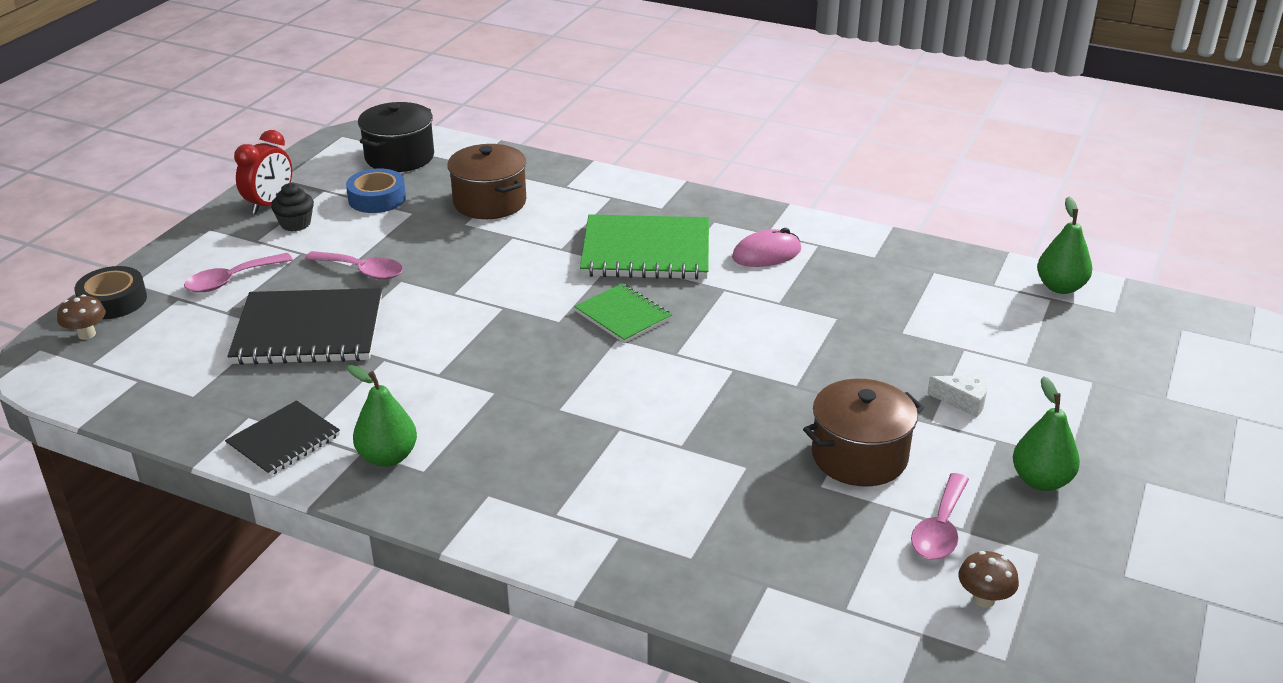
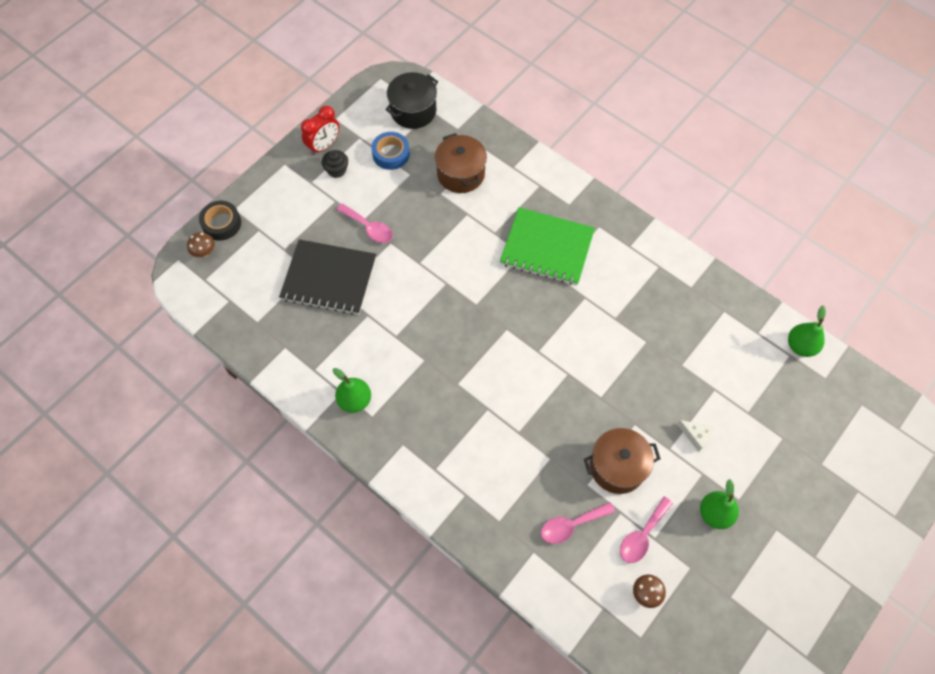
camera: 15 degrees right, 30 degrees up
pink spoon [184,253,293,292] -> pink spoon moved to [541,502,615,544]
black notebook [225,400,340,476] -> none
green notebook [574,284,672,343] -> none
pink mouse [732,228,801,267] -> none

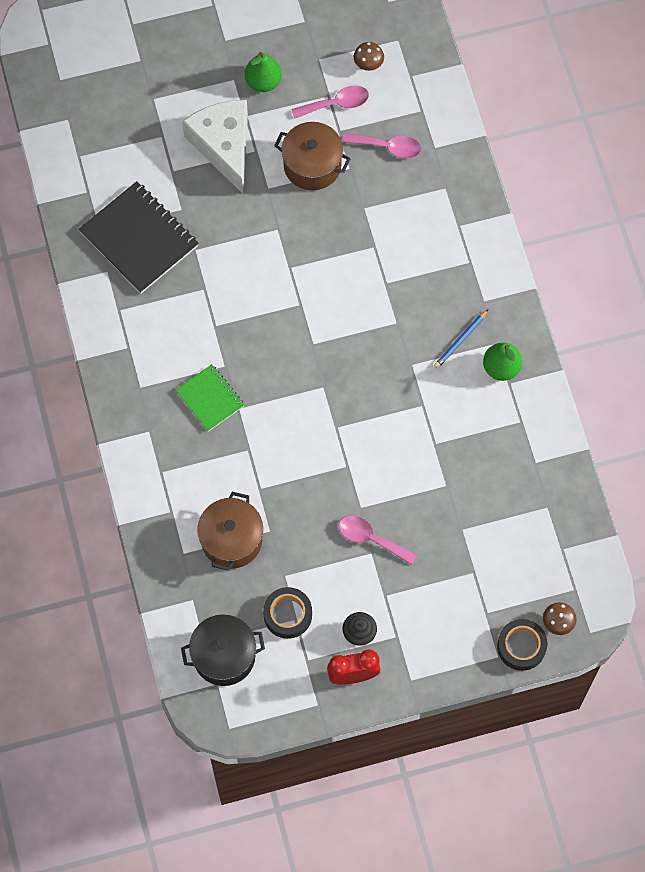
camera: 145 degrees left, 5 degrees up
black notebook [279,239,376,315] -> black notebook moved to [79,181,199,294]
pink spoon [337,204,393,243] -> pink spoon turned 45 degrees counterclockwise [339,515,417,565]
blue tape [371,132,410,170] -> black tape [263,587,312,639]
green notebook [500,207,595,285] -> green notebook [175,364,244,432], size x0.57
white cheese [677,420,714,452] -> white cheese [182,100,248,194], size x2.43
green pear [788,306,826,357] -> none
none -> blue pencil [434,310,488,369]

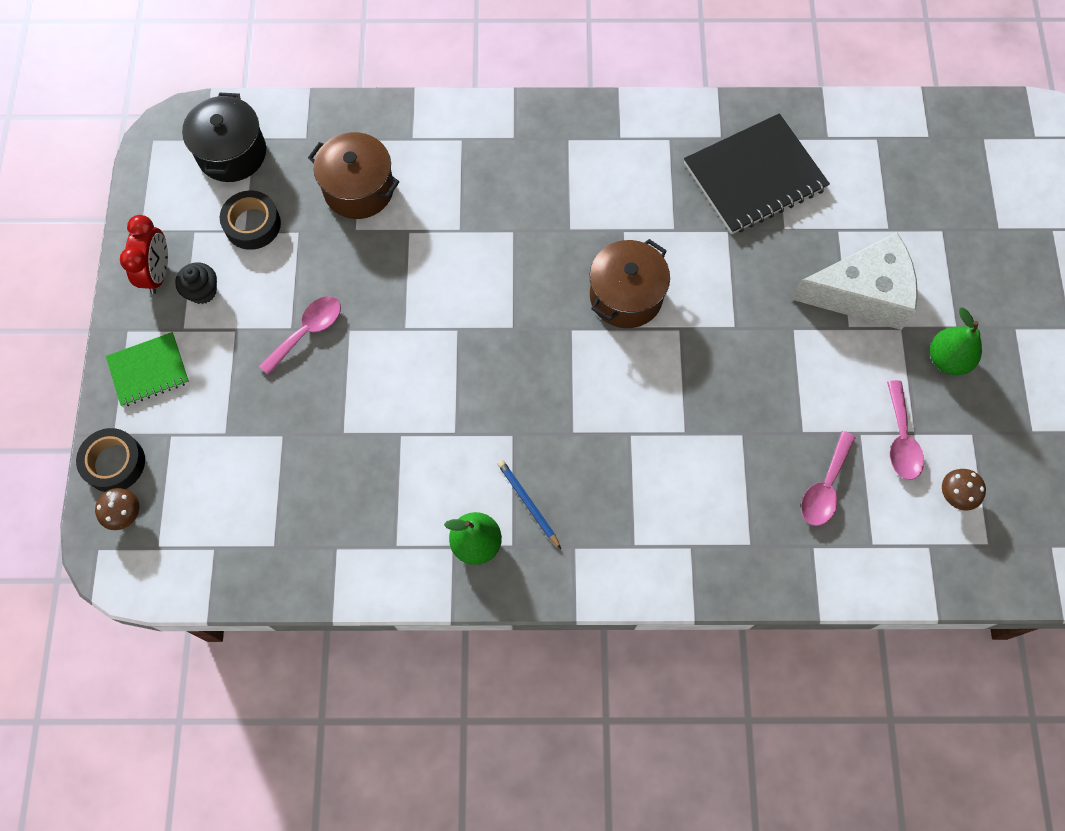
camera: 105 degrees right, 0 degrees up
green notebook [175,364,244,432] -> green notebook moved to [106,332,189,407]
brown pot [274,122,351,191] -> brown pot moved to [590,239,670,328]

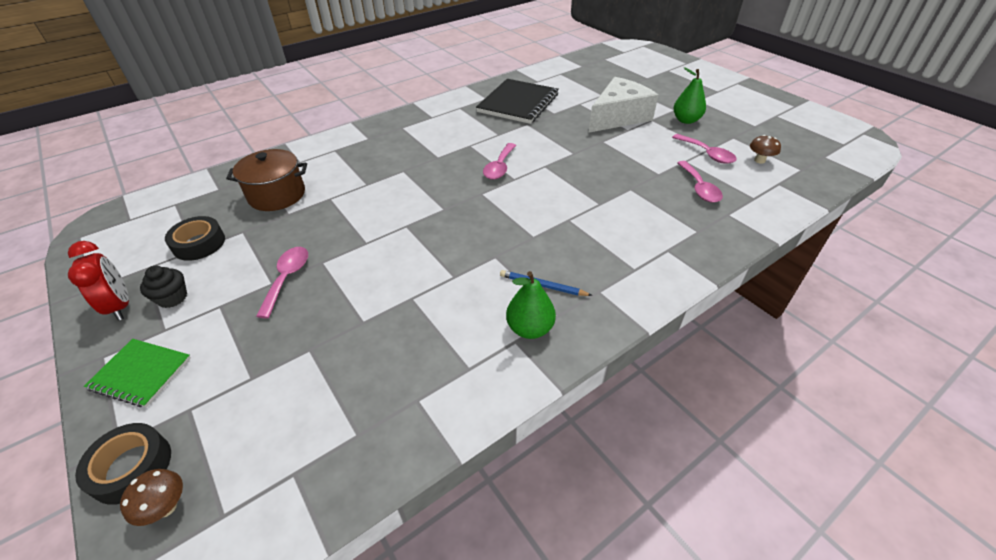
camera: 35 degrees left, 25 degrees down
green notebook [106,332,189,407] -> green notebook turned 75 degrees clockwise [84,339,191,407]
black pot [182,93,266,182] -> none
brown pot [590,239,670,328] -> pink spoon [483,143,516,180]

